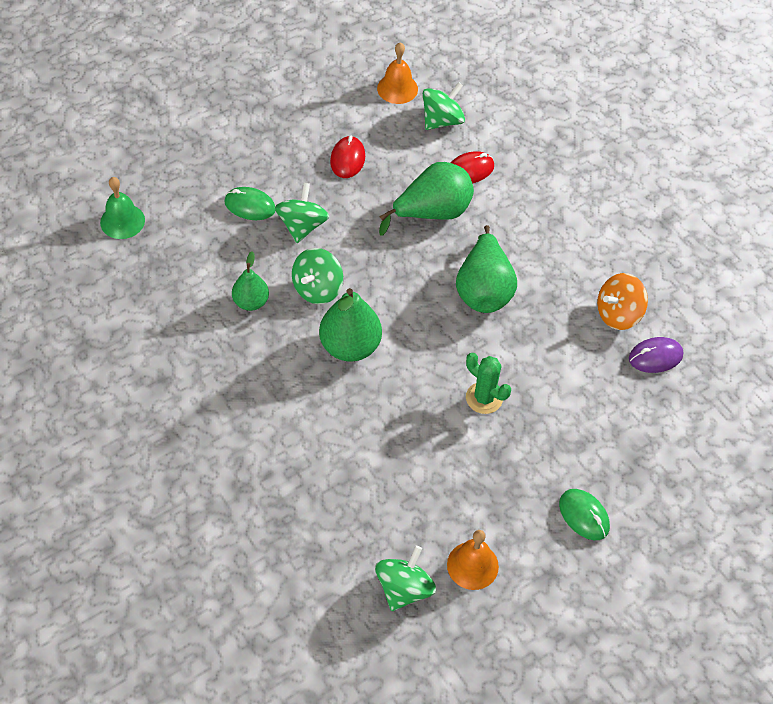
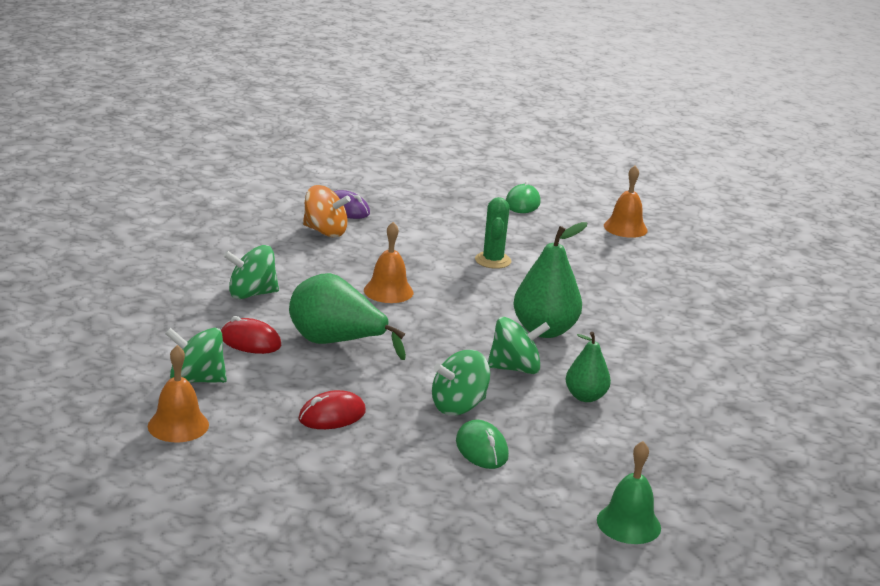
camera: 130 degrees left, 30 degrees down
green spinning top [375,546,436,611] -> green spinning top moved to [223,245,279,299]
green pear [456,225,517,313] -> orange bell [364,222,413,303]

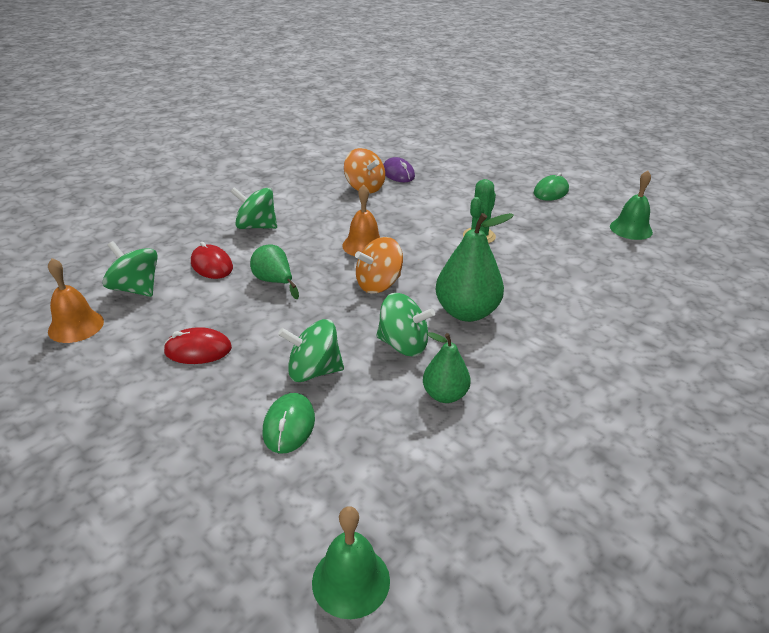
camera: 30 degrees right, 10 degrees up
green pear [289,273,406,360] -> green pear [250,244,299,299], size x0.60
orange bell [604,166,648,238] -> green bell [610,170,653,240]
none -> orange spinning top [355,237,403,293]

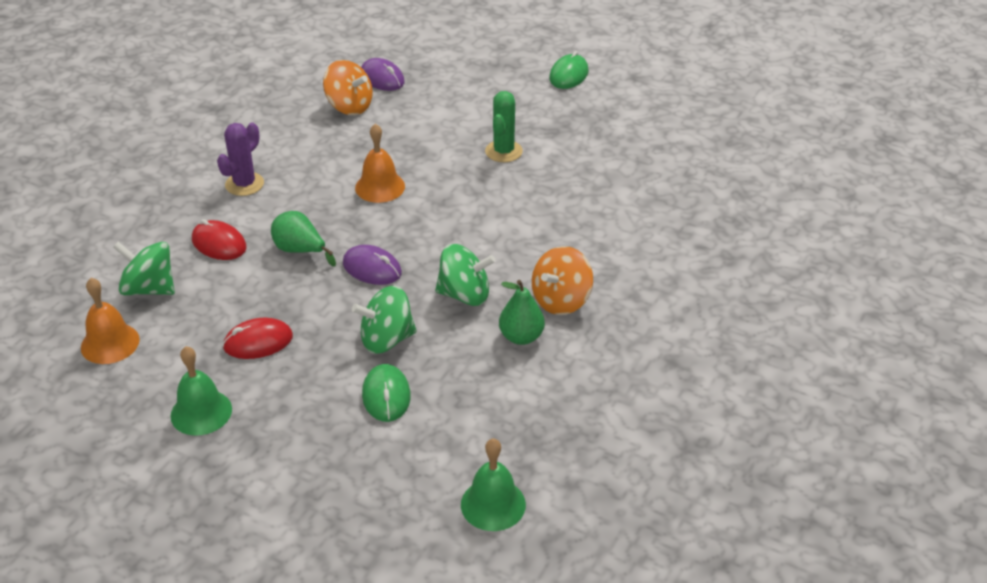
camera: 15 degrees left, 5 degrees up
green spinning top [230,187,277,229] -> purple cactus [217,123,264,196]
orange spinning top [355,237,403,293] -> orange spinning top moved to [532,246,593,315]
green pear [436,213,514,322] -> none
green bell [610,170,653,240] -> green bell moved to [171,346,232,436]
none -> purple mouse [343,245,402,285]

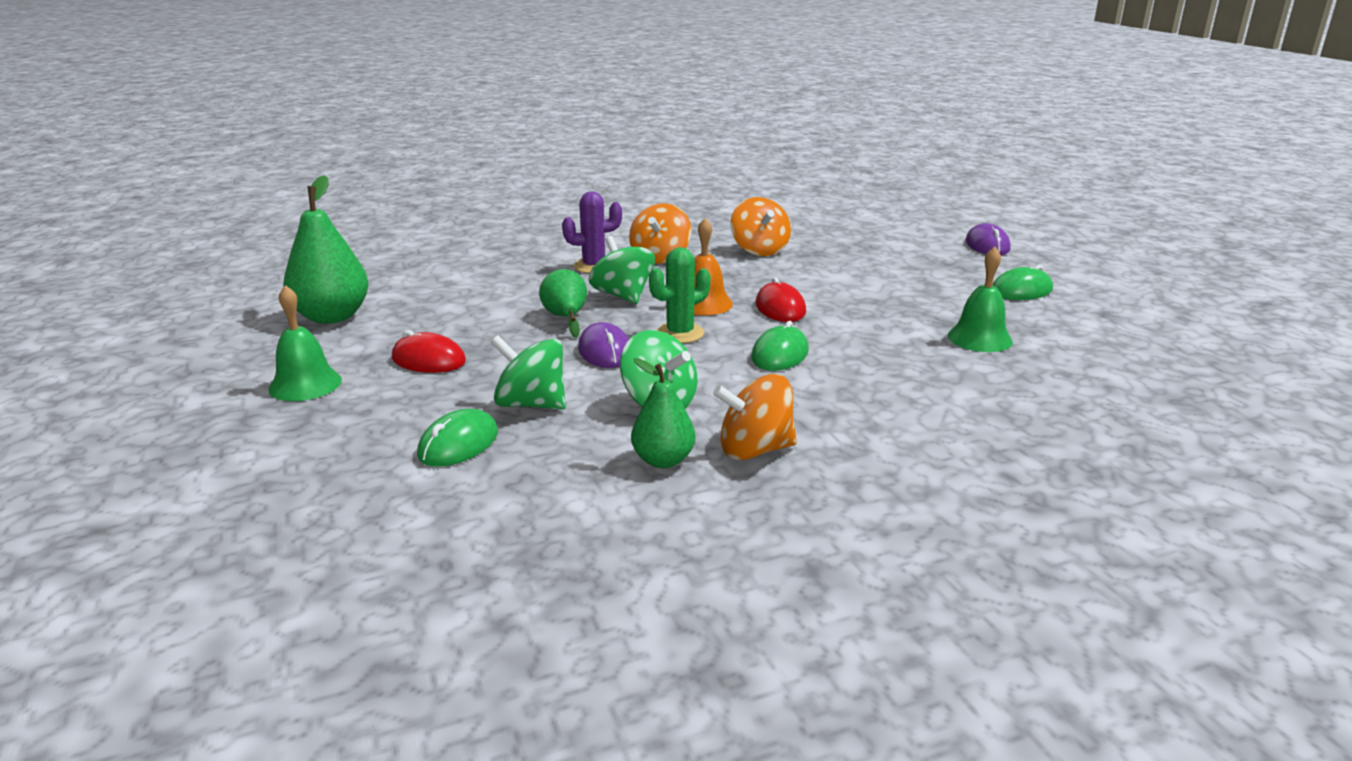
camera: 40 degrees right, 15 degrees down
orange bell [81,278,140,364] -> green pear [283,175,369,324]
green spinning top [113,242,175,295] -> green spinning top moved to [589,236,655,304]
red mouse [192,219,247,260] -> red mouse moved to [755,277,806,322]
purple mouse [361,58,405,91] -> purple mouse moved to [966,223,1011,255]
green bell [461,438,526,531] -> green bell moved to [948,247,1013,352]
green cactus [485,91,523,162] -> green cactus moved to [649,247,710,343]
none -> orange spinning top [629,203,692,264]
none -> green mouse [751,321,809,371]

